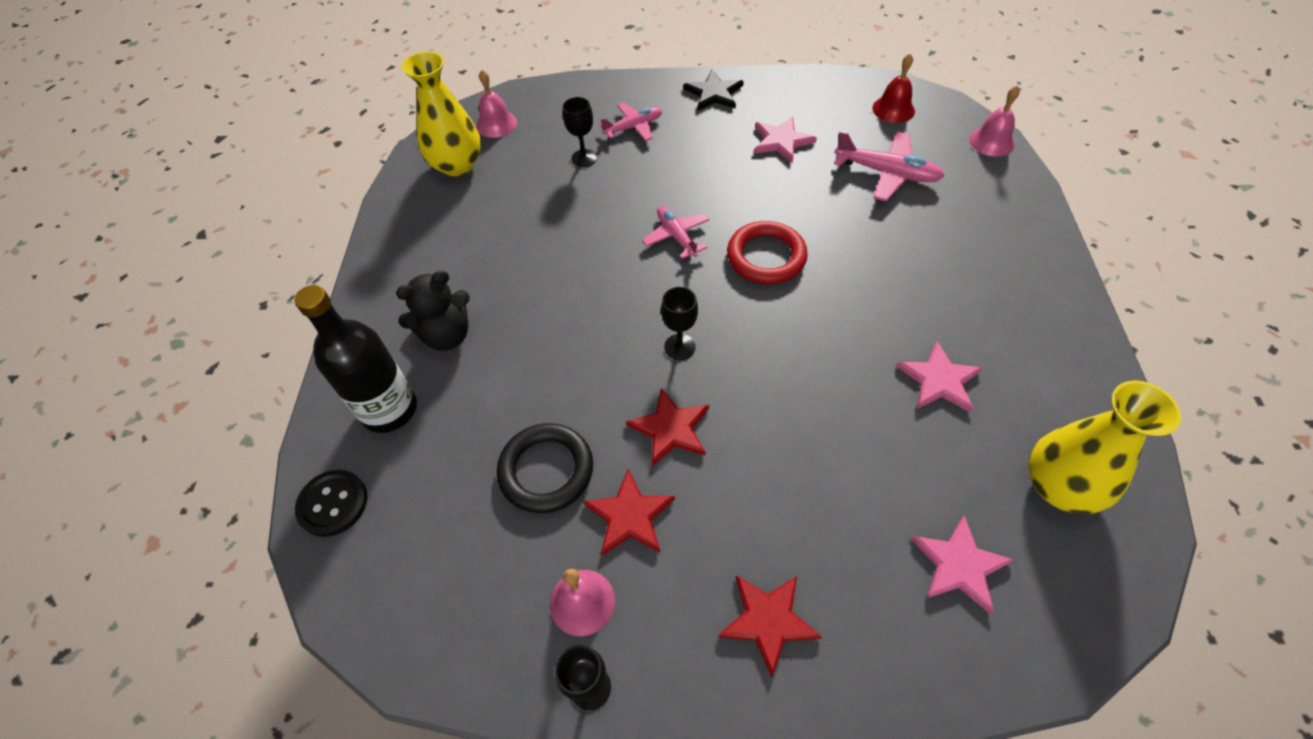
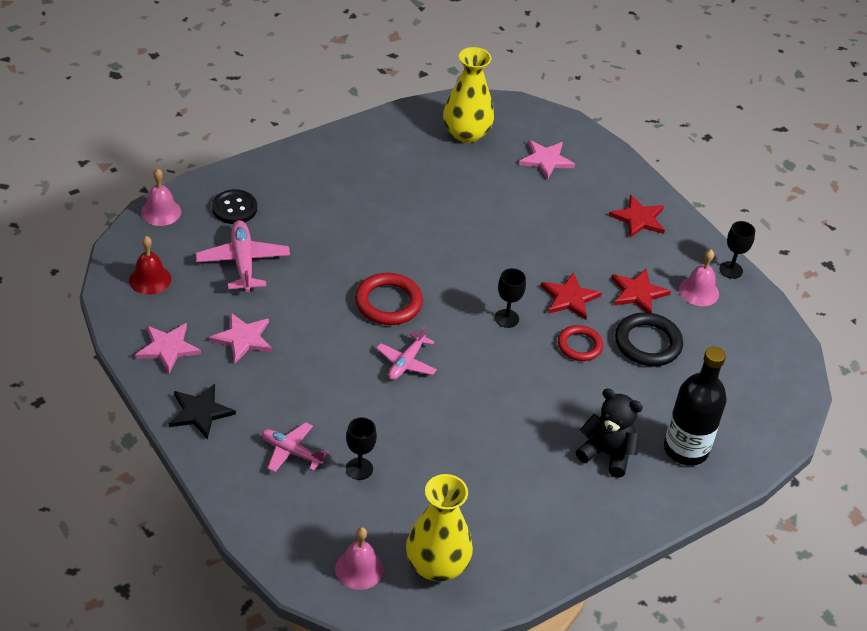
camera: 130 degrees left, 10 degrees down
black button [295,470,367,537] -> black button moved to [212,189,257,224]
pink star [896,341,983,413] -> pink star moved to [135,323,201,374]
none -> red ring [558,325,603,361]

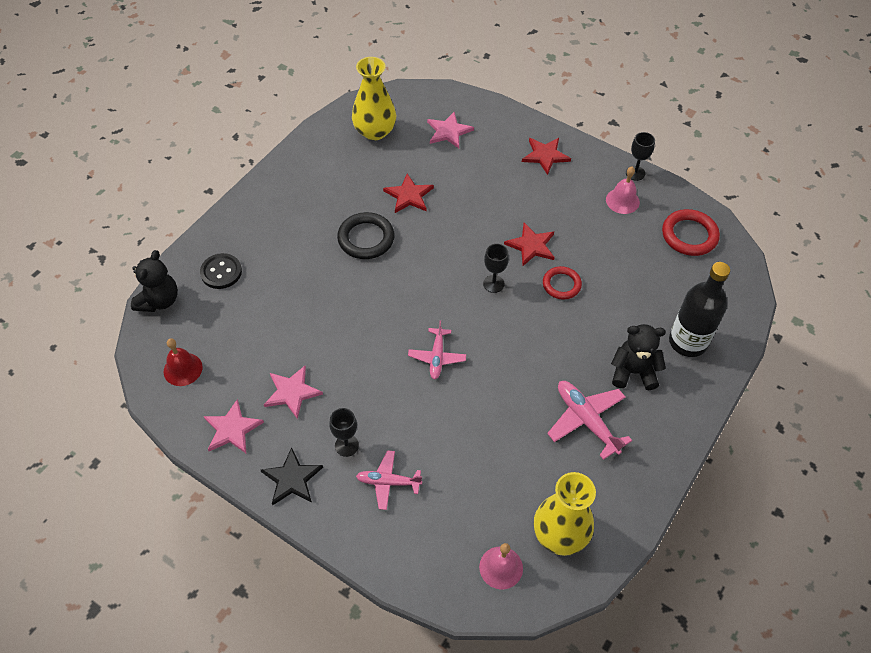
camera: 20 degrees left, 10 degrees up
pink bell [141,168,181,226] -> black teddy bear [131,250,178,312]
pink plane [195,220,290,292] -> pink plane moved to [547,381,632,460]
black goblet [346,417,377,480] -> black goblet moved to [329,408,359,457]
red ring [355,273,423,325] -> red ring moved to [662,209,720,256]
red star [611,269,671,313] -> red star moved to [383,173,434,213]
black ring [615,312,683,366] -> black ring moved to [337,212,395,259]

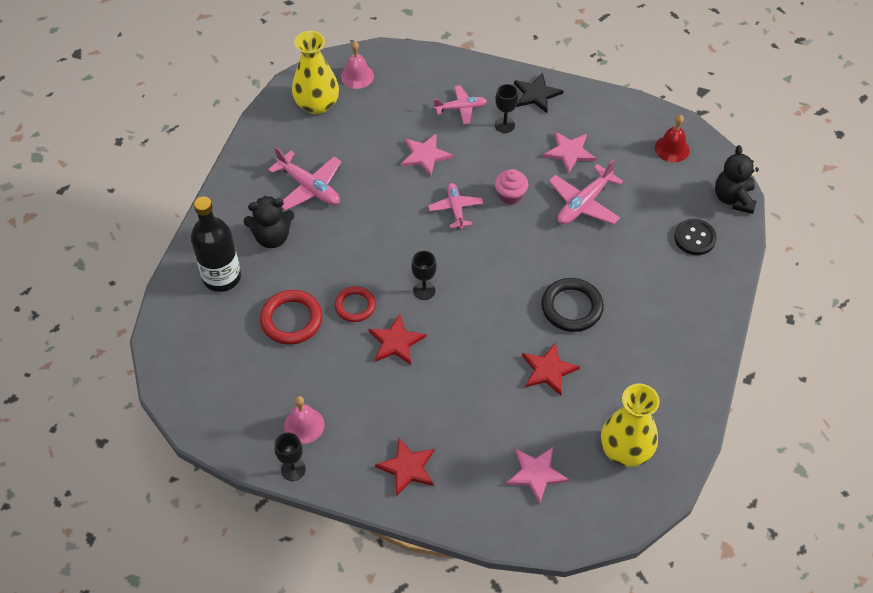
camera: 165 degrees right, 0 degrees up
pink star [204,399,264,453] -> pink star moved to [401,134,453,176]
red ring [662,209,720,256] -> red ring moved to [260,290,322,345]
none -> pink cupcake [495,169,528,205]
none -> pink plane [549,159,623,224]

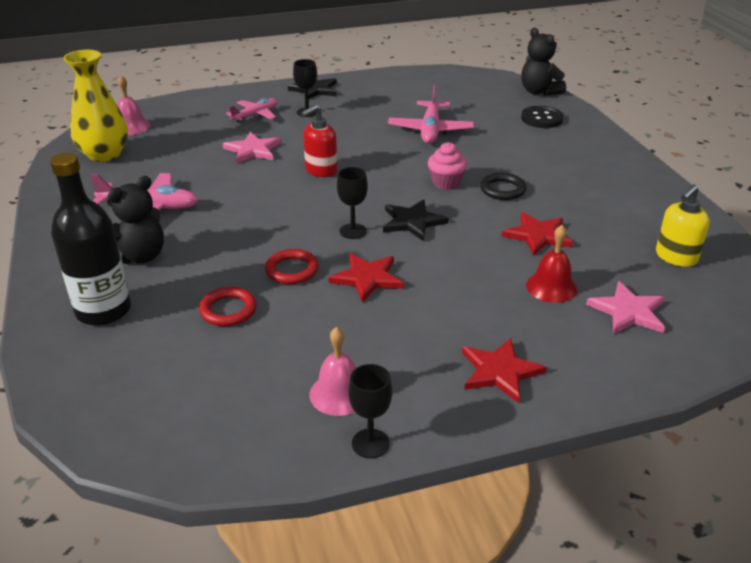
camera: 35 degrees left, 20 degrees down
red ring [260,290,322,345] -> red ring [199,287,257,326], size x0.66
pink plane [429,183,483,229] -> red soap dispenser [301,104,337,177]
pink cupcake [495,169,528,205] -> pink cupcake moved to [428,142,467,190]
black ring [541,278,604,332] -> black ring [480,173,526,200], size x0.66
pink star [543,132,596,174] -> none
yellow vase [601,384,660,467] -> yellow soap dispenser [656,184,710,267]
red bell [655,115,690,162] -> red bell moved to [526,225,577,303]
none -> black star [383,199,449,241]

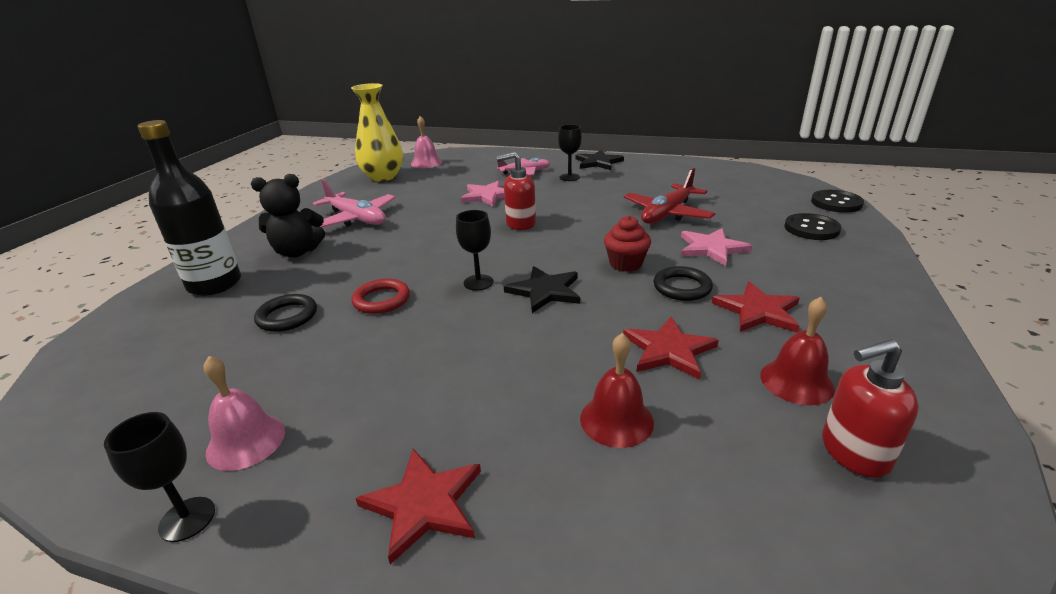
camera: 35 degrees right, 5 degrees down
red ring [199,287,257,326] -> black ring [254,294,317,332]
red star [328,253,404,302] -> red star moved to [712,281,800,333]
pink plane [388,84,474,144] -> red plane [624,168,715,224]
pink cupcake [428,142,467,190] -> red cupcake [604,216,651,272]
black teddy bear [521,28,566,96] -> black button [811,190,864,213]
pink star [586,281,665,334] -> pink star moved to [681,228,752,266]
yellow soap dispenser [656,184,710,267] -> red soap dispenser [822,339,919,478]
none -> red bell [760,297,835,405]

